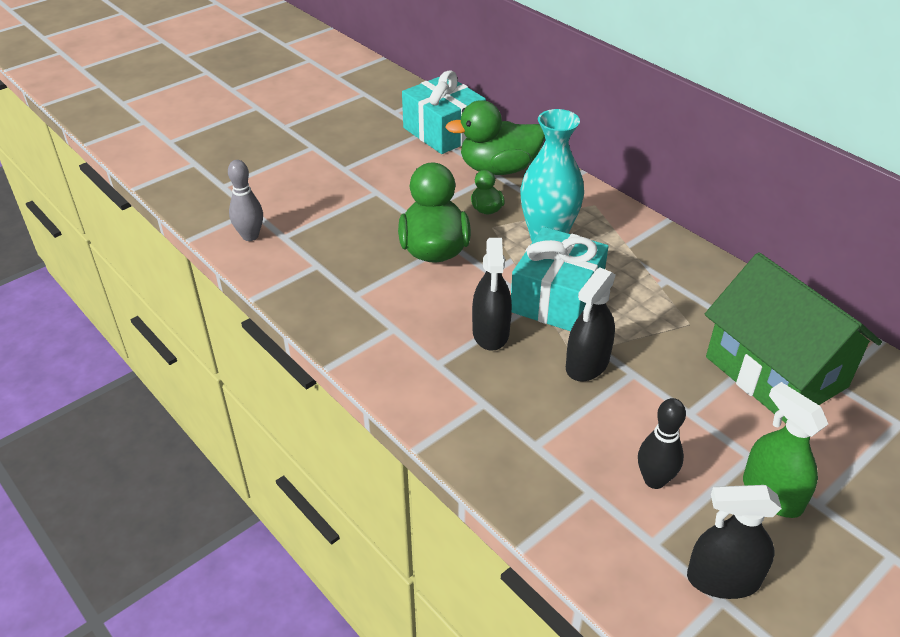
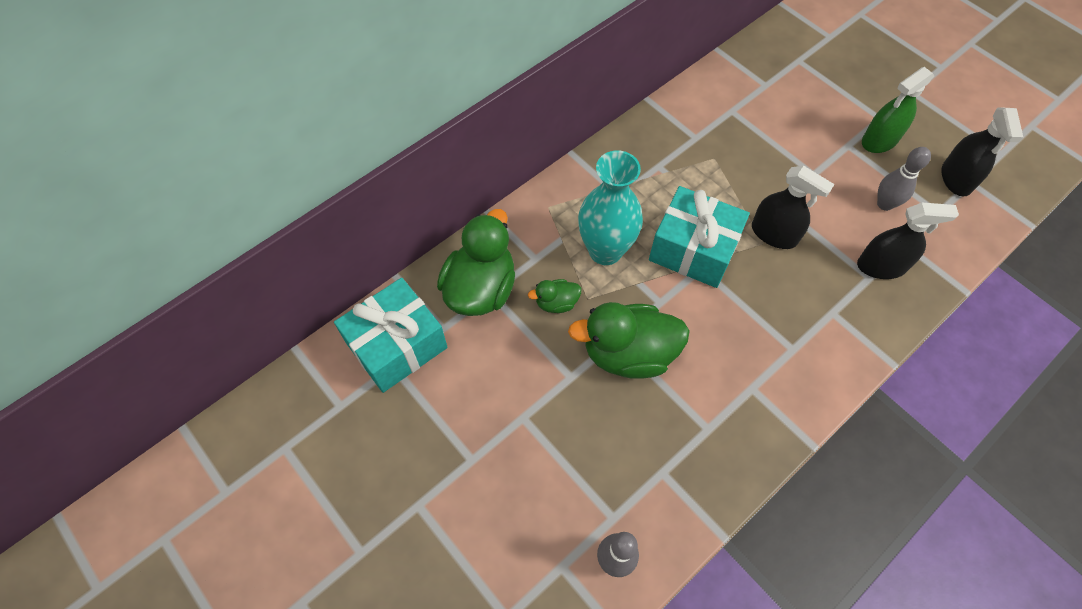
camera: 90 degrees left, 20 degrees up
green duck [445,100,545,175] -> green duck turned 150 degrees counterclockwise [437,209,515,316]
black spray bottle [472,238,512,351] -> black spray bottle moved to [857,203,959,279]
black bowling pin [638,398,686,489] -> grey bowling pin [877,147,931,211]
green house [705,252,882,423] -> none

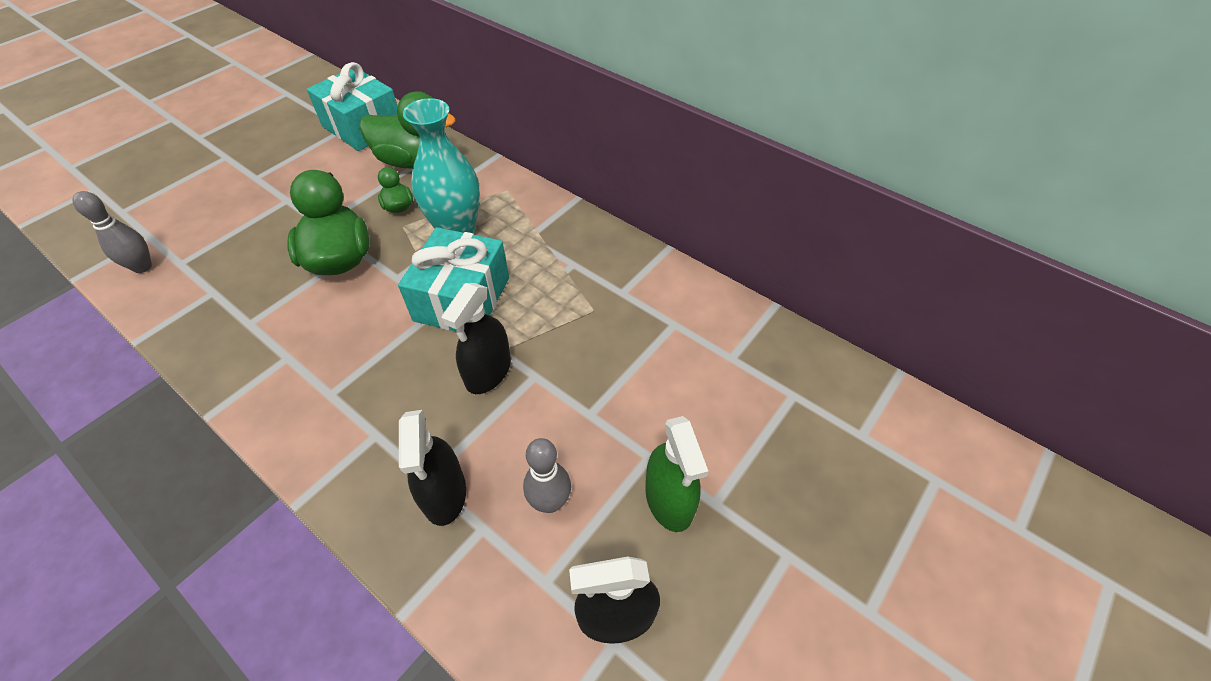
camera: 80 degrees right, 10 degrees down
green spray bottle [862,67,934,153] -> green spray bottle turned 150 degrees counterclockwise [645,416,708,532]

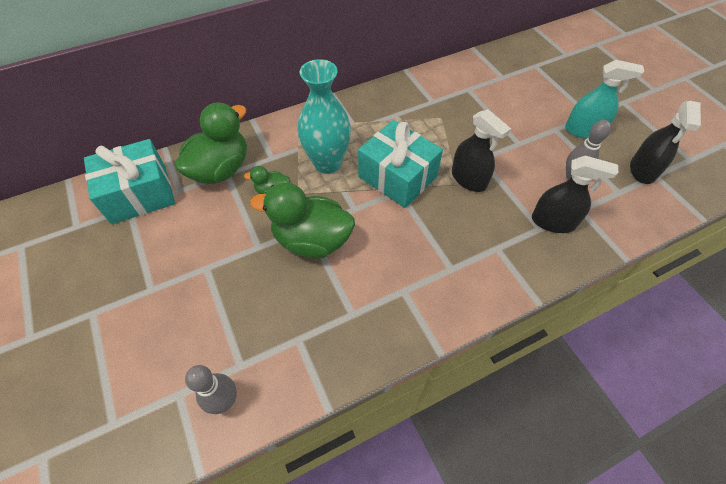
camera: 65 degrees left, 5 degrees up
green spray bottle [645,416,708,532] -> turquoise spray bottle [565,60,644,139]

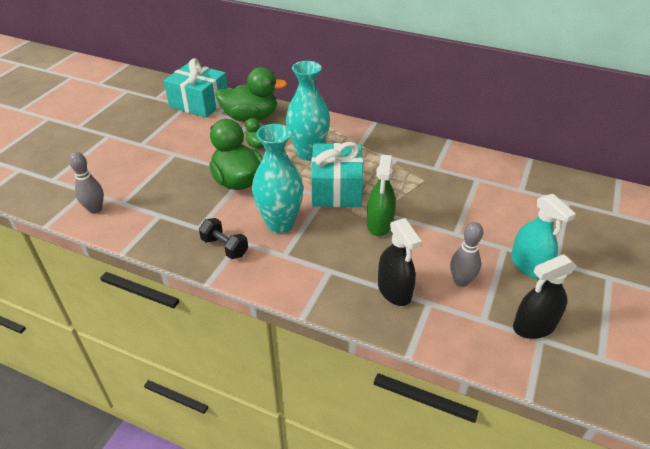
camera: 50 degrees right, 15 degrees down
black spray bottle [452,109,511,192] -> green spray bottle [367,155,396,236]
none -> black dumbbell [199,218,248,259]
none -> turquoise vase [252,124,304,233]

